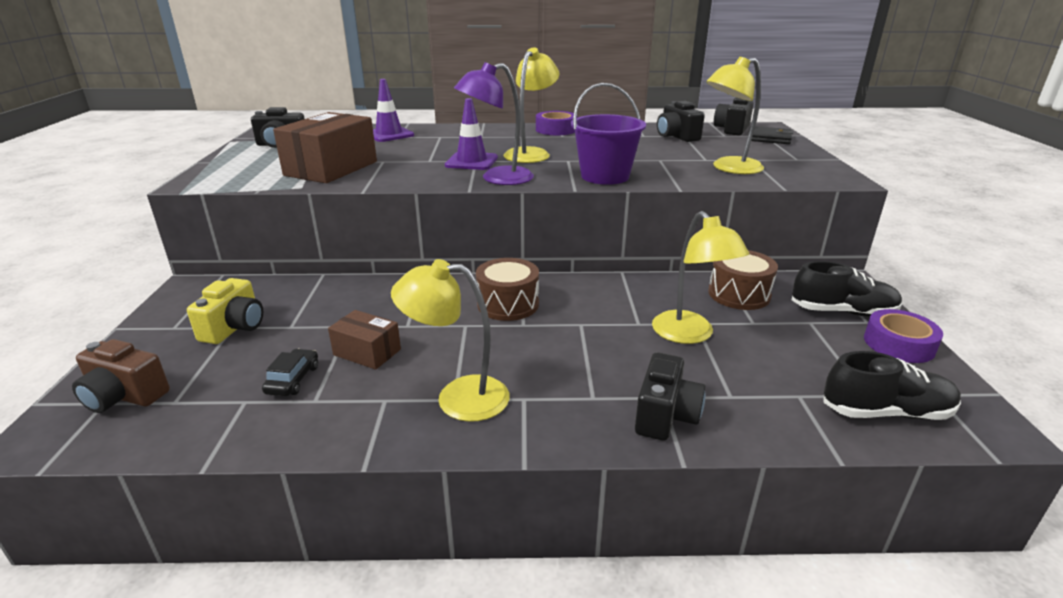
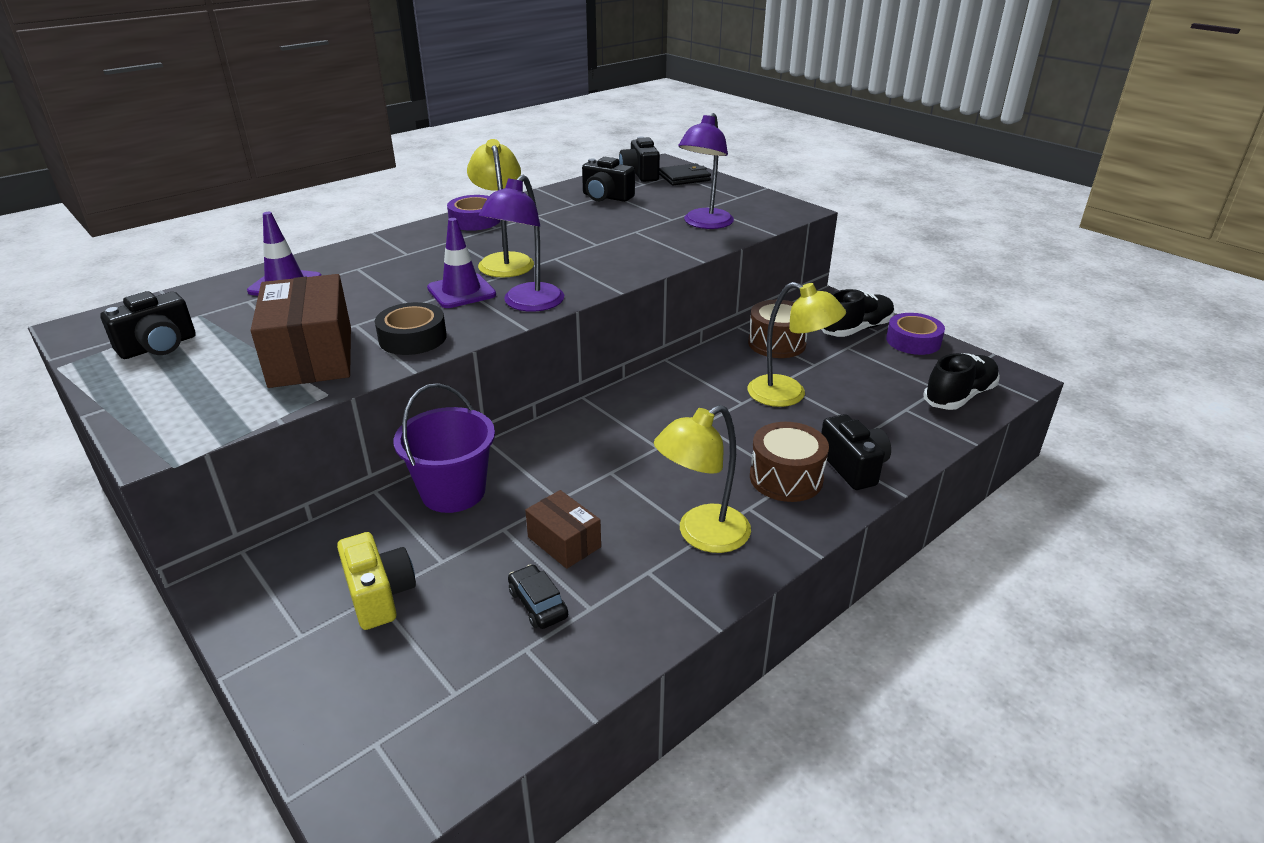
camera: 40 degrees left, 5 degrees up
brown camera [72,339,170,413] -> none
brown box [328,310,401,370] -> brown box turned 60 degrees clockwise [525,490,601,569]
brown drum [476,258,539,321] -> brown drum moved to [750,422,829,502]
purple bucket [571,83,646,185] -> purple bucket moved to [393,383,495,513]
yellow lamp [706,57,764,174] -> purple lamp [678,113,734,229]
none -> black tape [375,302,447,355]

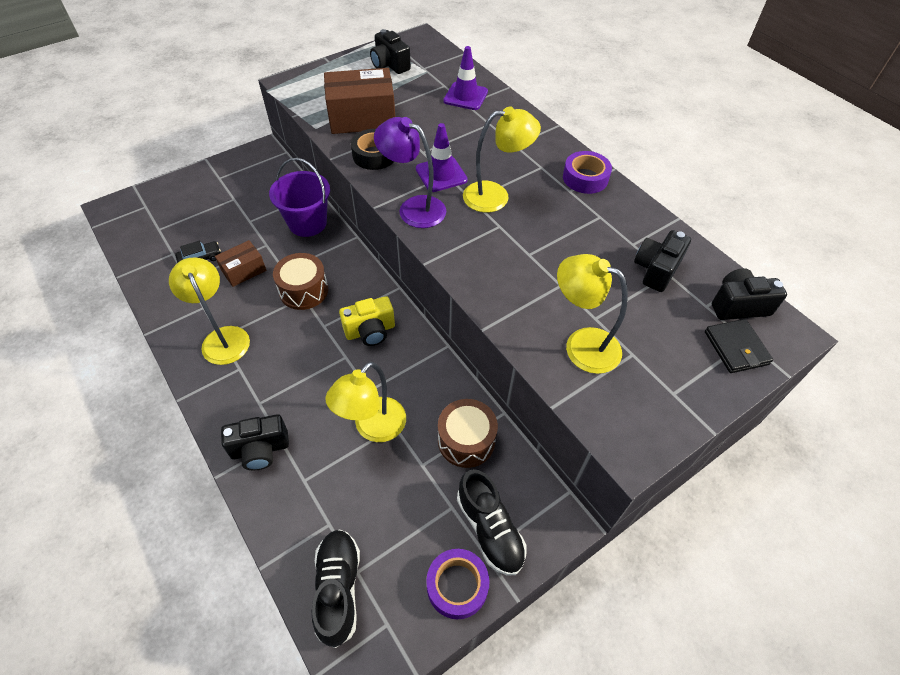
camera: 95 degrees right, 20 degrees up
yellow camera [337,532,416,630] -> yellow camera moved to [339,296,395,346]
purple lamp [678,113,734,229] -> yellow lamp [557,254,628,374]
brown drum [750,422,829,502] -> brown drum moved to [273,253,328,310]
black shoe [923,353,1000,410] -> black shoe turned 150 degrees counterclockwise [311,529,360,648]

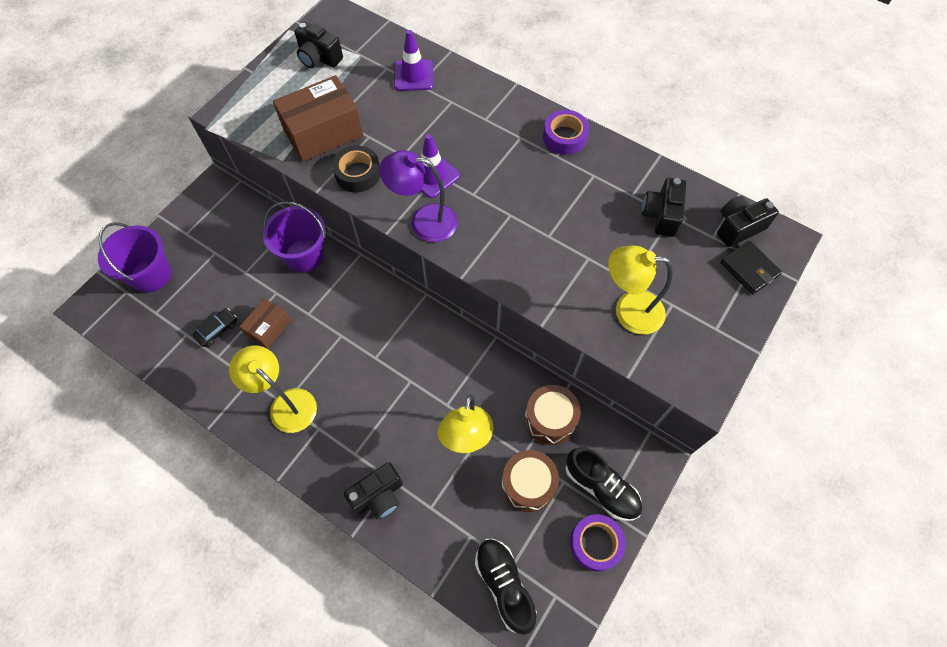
camera: 20 degrees left, 10 degrees up
brown drum [273,253,328,310] -> brown drum moved to [502,450,559,512]
yellow camera [339,296,395,346] -> none
yellow lamp [463,106,541,213] -> none
none -> purple bucket [98,222,171,292]

